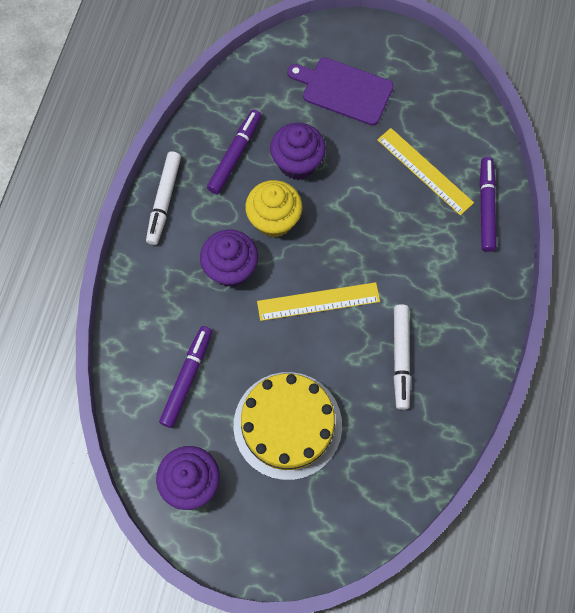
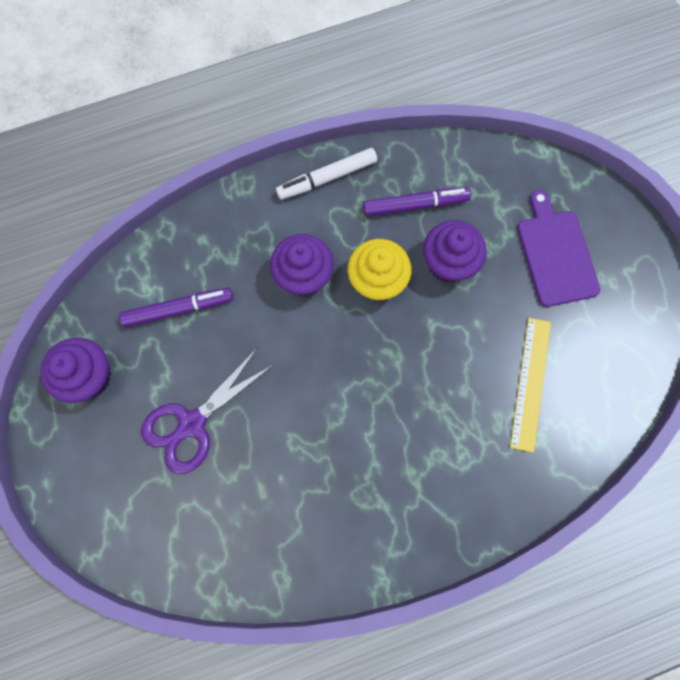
camera: 55 degrees right, 5 degrees up
yellow cake [234,372,342,480] -> purple scissors [141,349,273,474]
yellow ruler [257,282,380,321] -> none
white marker [394,304,411,410] -> none
purple marker [480,157,496,252] -> none

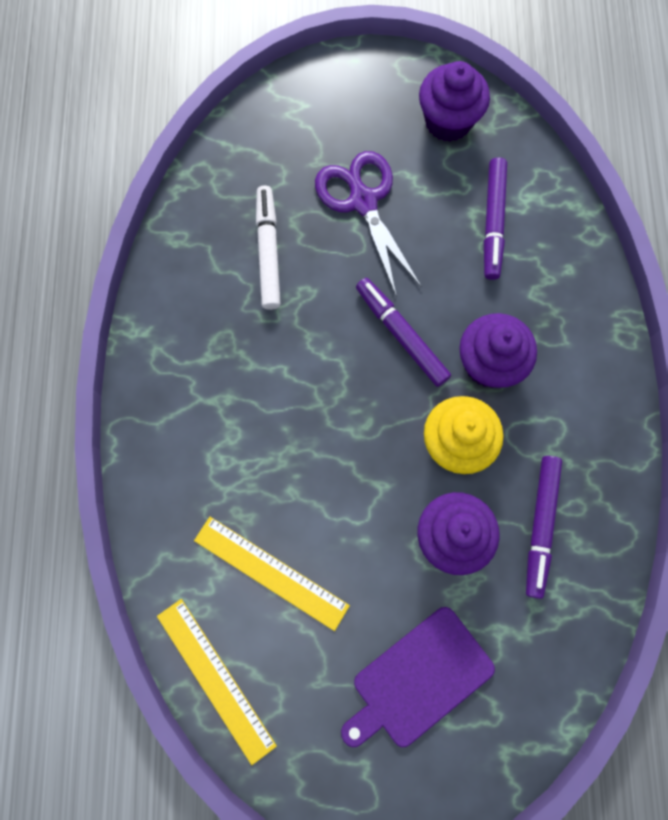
camera: 110 degrees right, 0 degrees up
white marker [276,148,377,200] -> white marker moved to [256,185,281,310]
purple cutting board [517,190,600,307] -> purple cutting board turned 135 degrees clockwise [341,607,495,747]
none -> yellow ruler [157,599,277,765]
none -> purple marker [356,278,451,387]

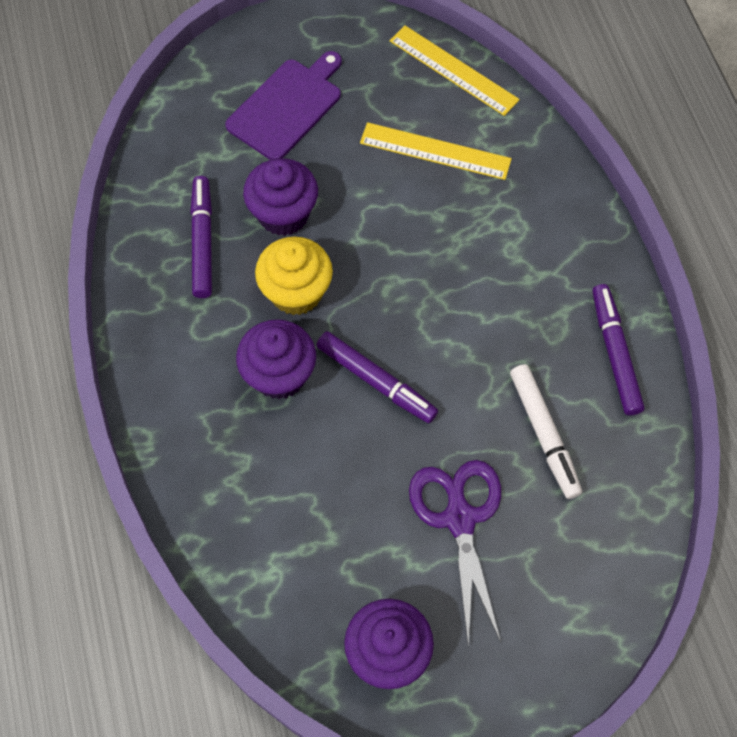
camera: 165 degrees right, 10 degrees down
purple scissors [315,151,422,297] -> purple scissors turned 150 degrees counterclockwise [409,460,501,647]
purple marker [484,157,507,280] -> purple marker moved to [592,284,645,415]

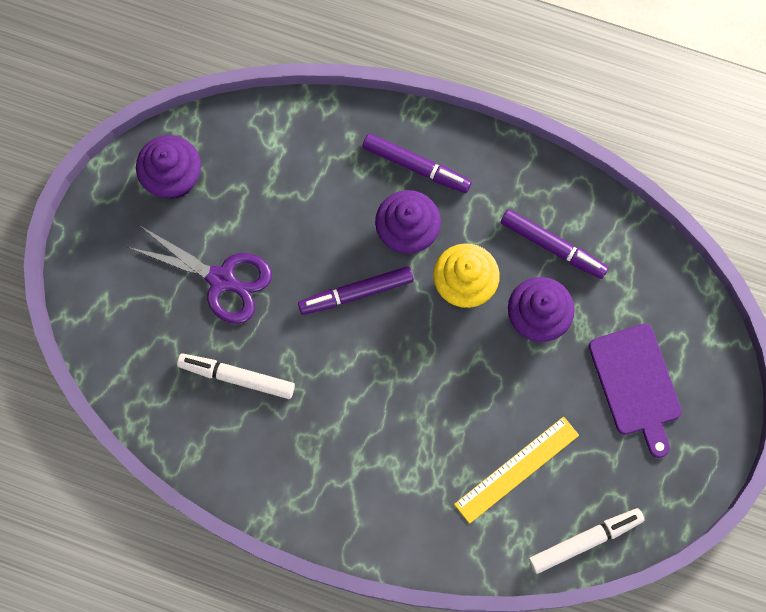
camera: 125 degrees right, 10 degrees up
yellow ruler [390,25,520,116] -> white marker [529,508,644,574]
purple marker [592,284,645,415] -> purple marker moved to [362,133,472,193]

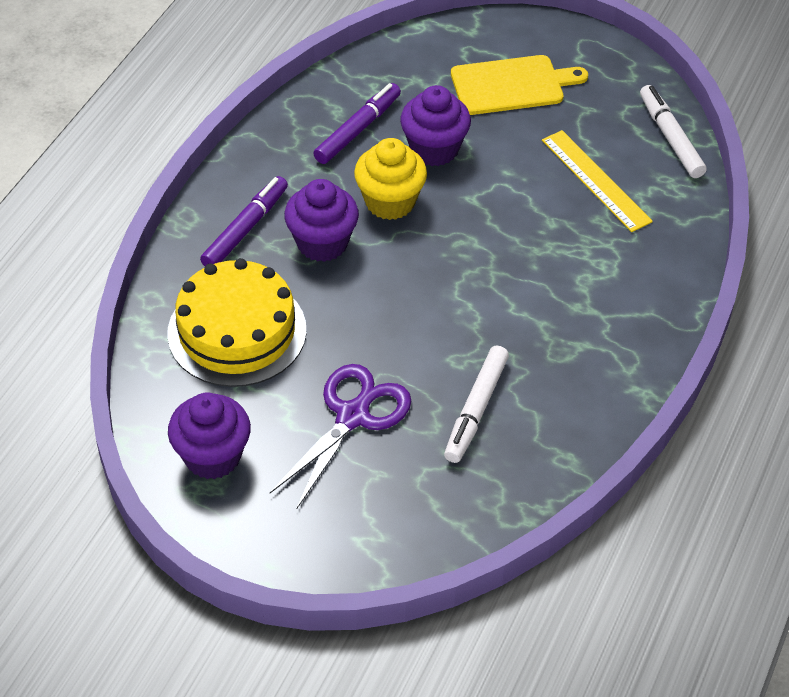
camera: 85 degrees left, 25 degrees down
purple marker [298,266,414,315] -> none
purple cutting board [589,324,682,458] -> yellow cutting board [451,55,588,115]
none -> yellow cake [167,258,306,387]

